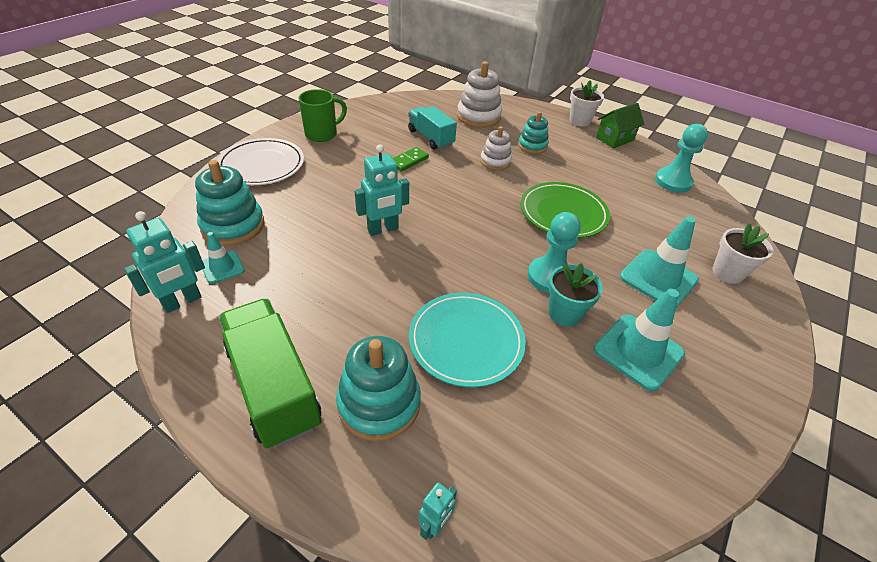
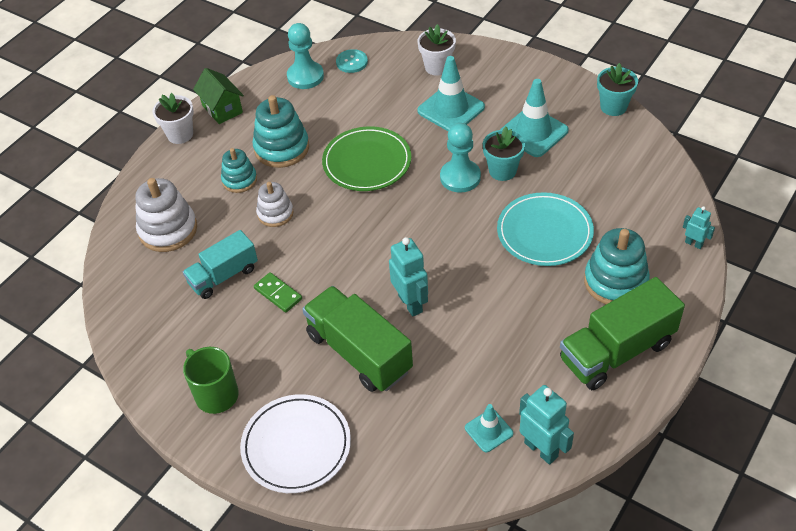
camera: 85 degrees left, 5 degrees up
turquoise stacking toy [195,160,265,246] -> turquoise stacking toy moved to [253,95,309,168]
none -> green truck [302,286,413,392]
none -> turquoise button [336,49,368,73]
none -> turquoise flower pot [597,63,638,116]

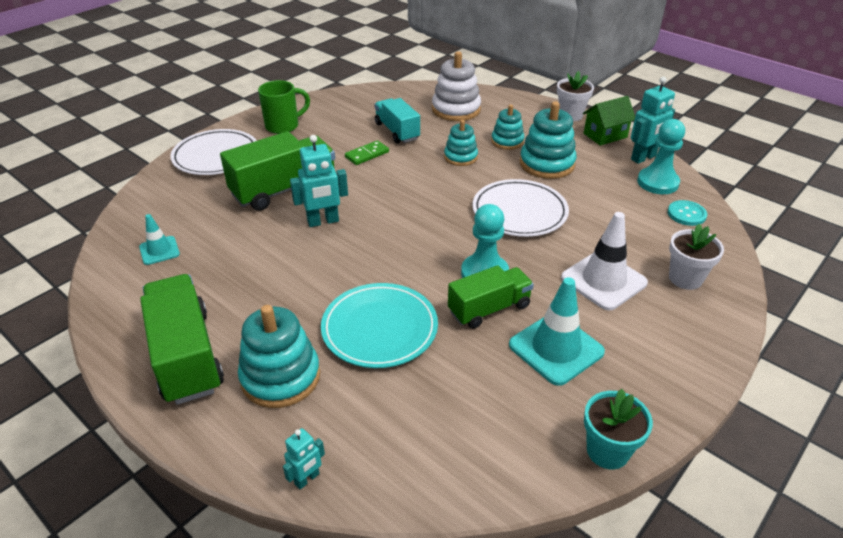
camera: 95 degrees right, 10 degrees down
white stacking toy [256,182,294,227] -> turquoise stacking toy [444,120,478,166]
green plate [322,126,411,191] -> white plate [473,179,569,237]
turquoise traffic cone [417,56,485,131] -> white traffic cone [561,212,648,310]
turquoise flower pot [483,127,525,181] -> green truck [448,265,534,329]
turquoise robot [519,385,574,465] -> turquoise robot moved to [631,77,675,164]

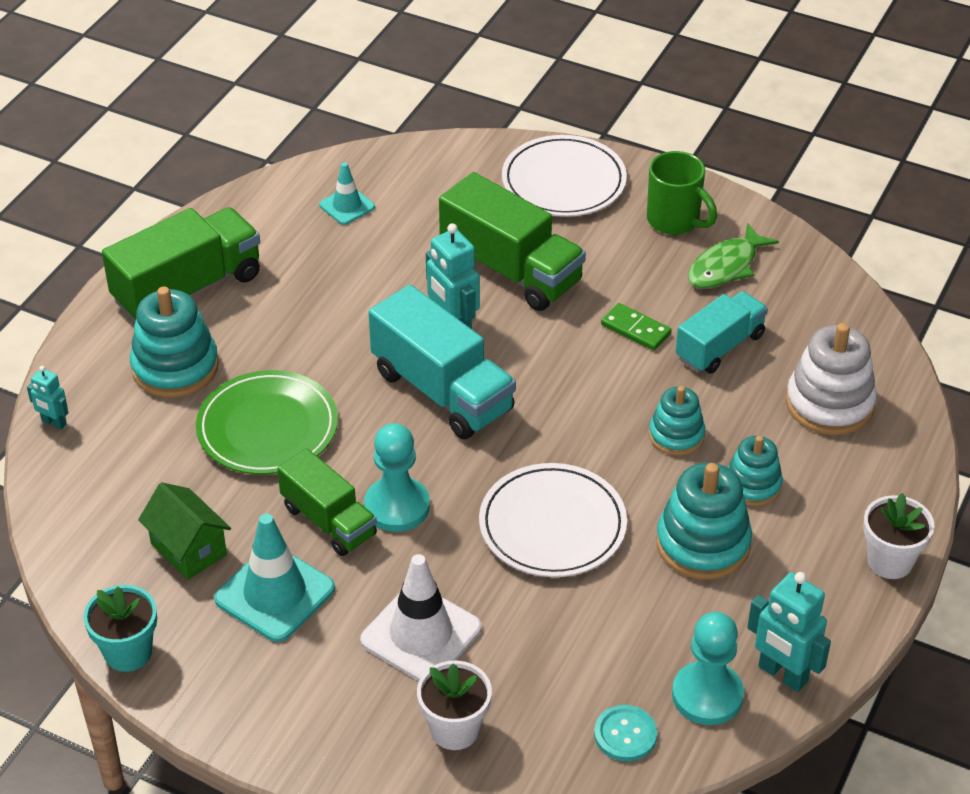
camera: 75 degrees right, 5 degrees up
turquoise plate [321,283,438,368] -> green plate [196,370,338,475]
green house [583,96,635,145] -> green house moved to [138,482,231,580]
none -> turquoise truck [369,285,516,440]
none -> green fish [688,223,779,289]

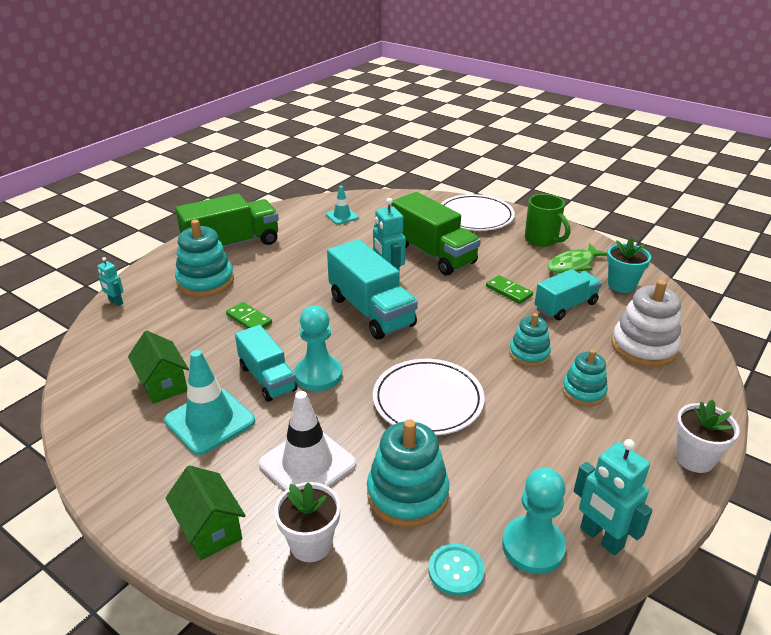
camera: 10 degrees right, 10 degrees down
turquoise flower pot [83,585,157,672] -> turquoise flower pot moved to [607,237,651,293]
green plate [196,370,338,475] -> green domino [226,302,272,329]
green truck [277,448,377,556] -> turquoise truck [235,325,297,402]
turquoise stacking toy [656,463,752,580] -> turquoise stacking toy moved to [367,419,449,527]
none -> green house [165,465,246,560]

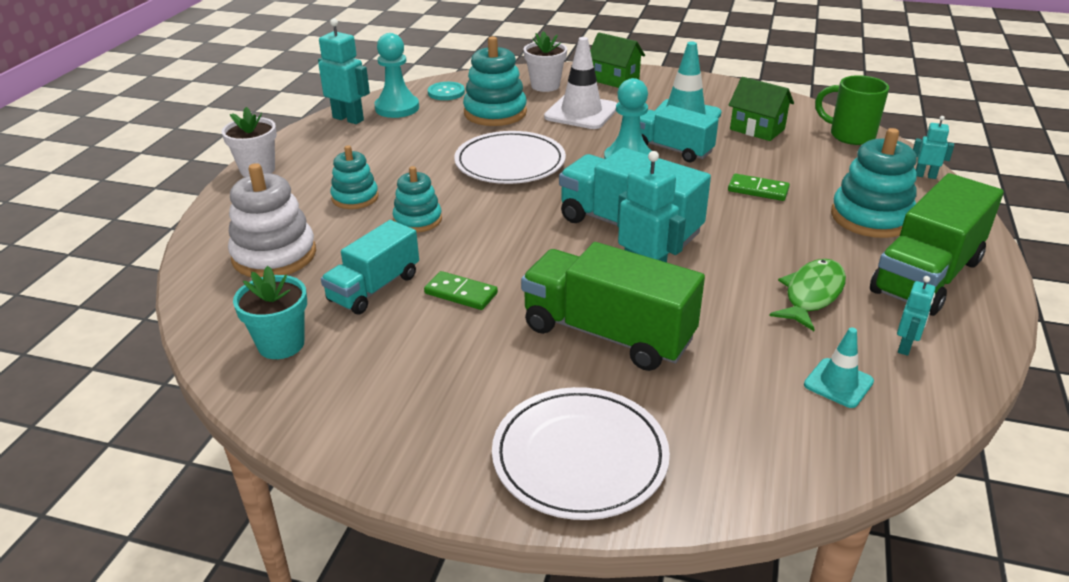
camera: 160 degrees right, 0 degrees up
green mug [525,194,570,247] -> green mug moved to [815,75,889,145]
green fish [548,243,607,274] -> green fish moved to [769,259,846,331]
none -> turquoise robot [897,276,936,356]

